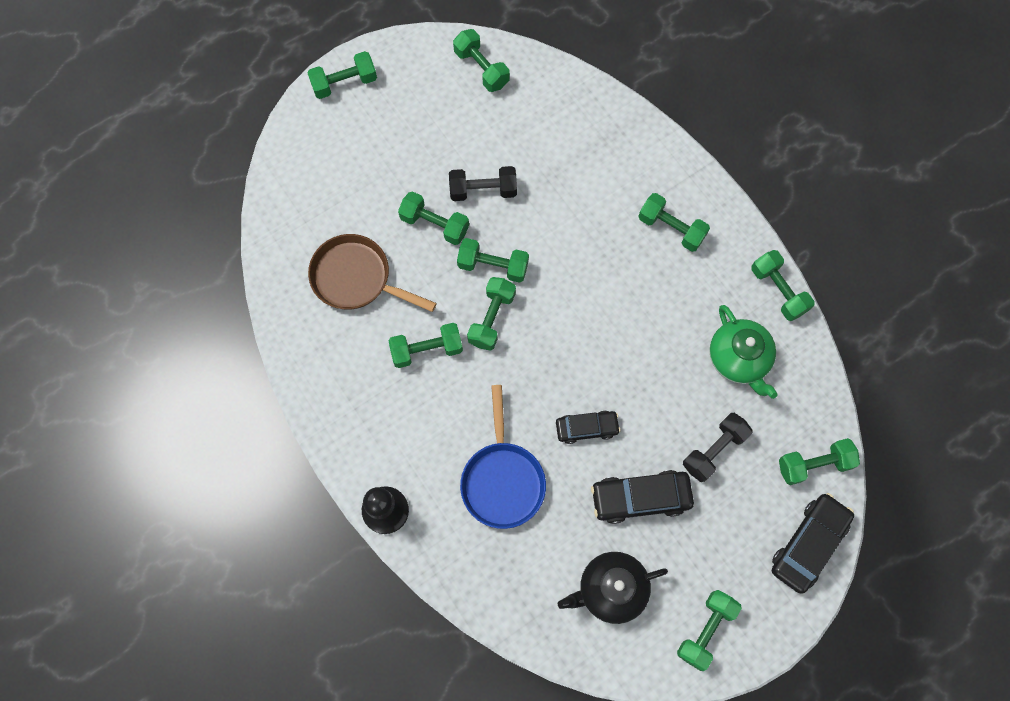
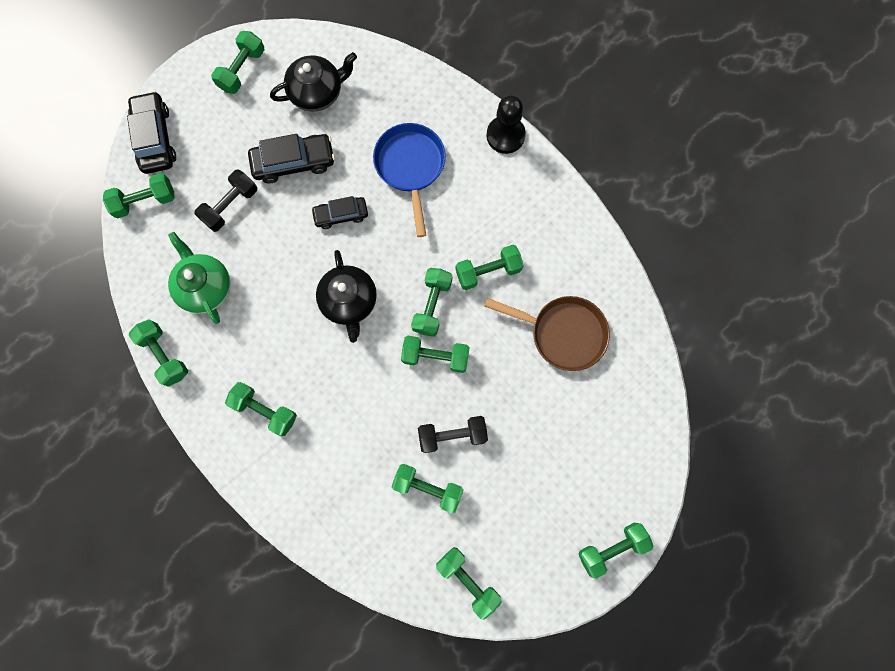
camera: 175 degrees right, 5 degrees up
green dumbbell [398,191,469,245] -> green dumbbell moved to [391,464,464,513]
black car [772,493,854,594] -> black car turned 135 degrees clockwise [127,91,176,174]
none -> black teapot [316,250,377,343]

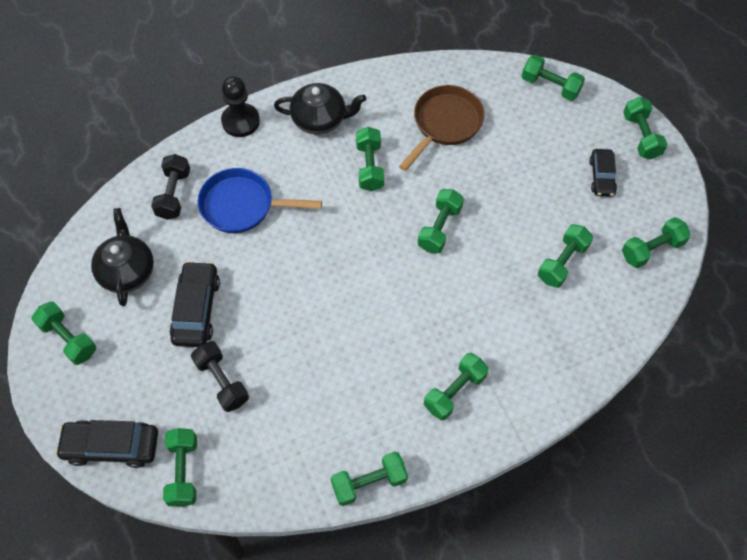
camera: 75 degrees left, 15 degrees down
green teapot [168,232,230,324] -> none
black car [311,196,368,229] -> black car moved to [589,149,617,197]
black teapot [316,250,377,343] -> black teapot moved to [274,83,366,135]
green dumbbell [411,268,452,337] -> green dumbbell moved to [522,55,585,101]
black dumbbell [418,416,488,453] -> black dumbbell moved to [151,154,190,220]

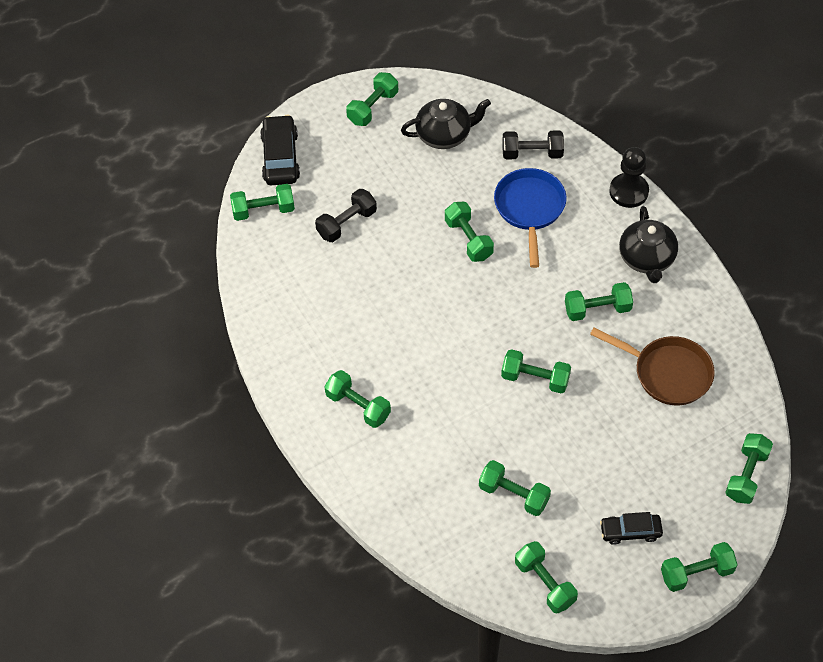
camera: 85 degrees right, 5 degrees down
black car [169,261,220,347] -> none
green dumbbell [331,452,408,506] -> green dumbbell moved to [445,202,494,262]

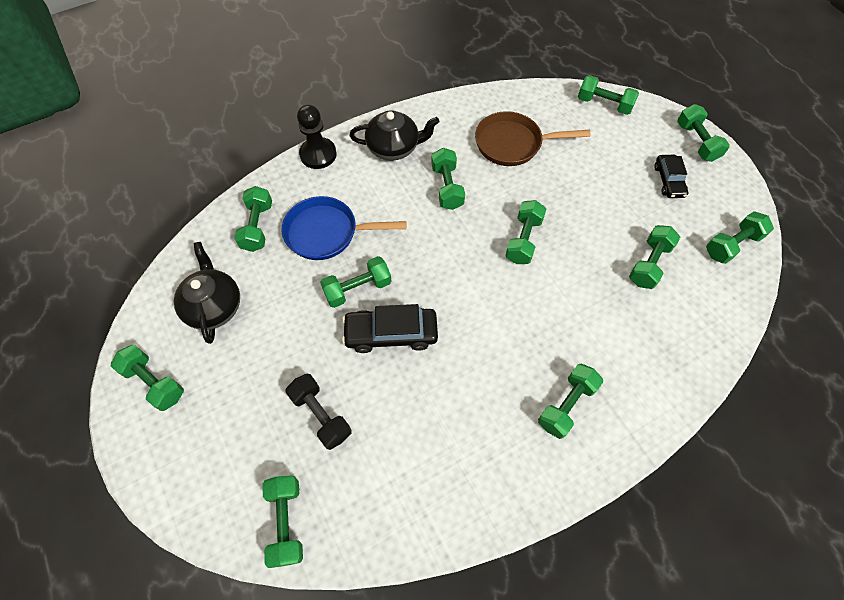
camera: 90 degrees left, 5 degrees up
black car [260,115,300,185] -> black car moved to [342,304,438,353]
black dumbbell [502,130,564,159] -> green dumbbell [234,186,272,252]
brown pan [590,327,715,406] -> brown pan turned 120 degrees counterclockwise [475,111,590,166]

